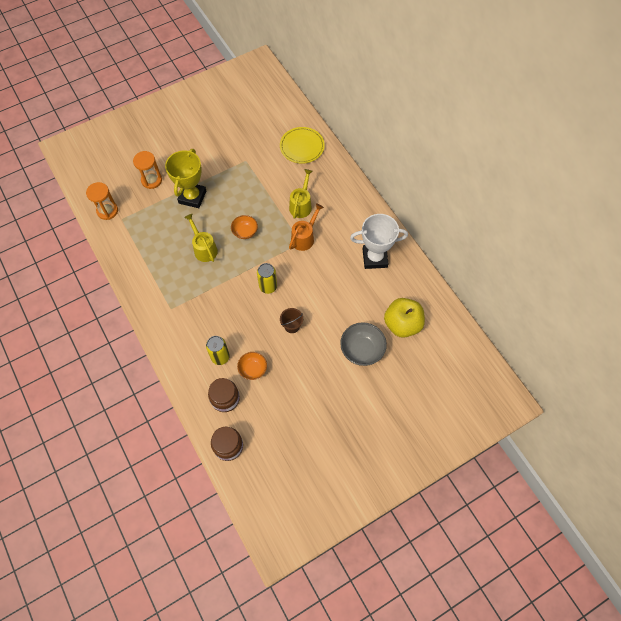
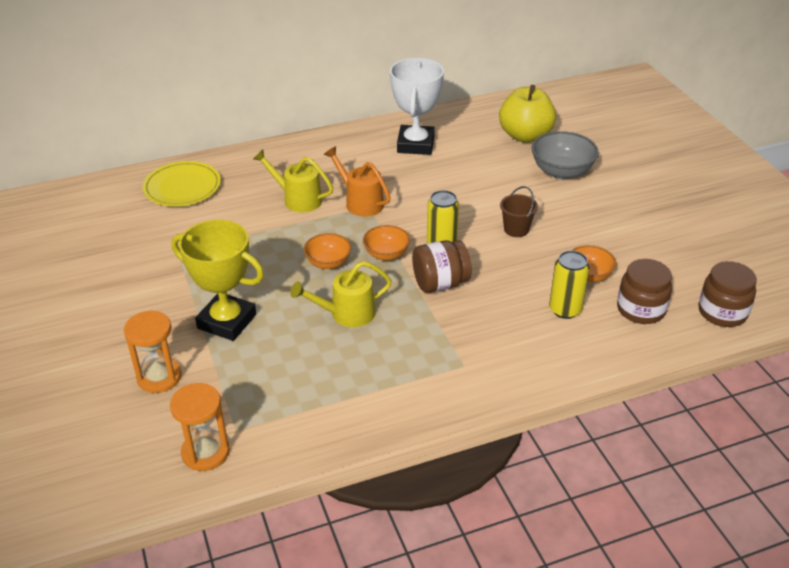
camera: 80 degrees left, 25 degrees down
none -> orange bowl [363,225,410,260]
none -> brown jar [412,240,472,293]

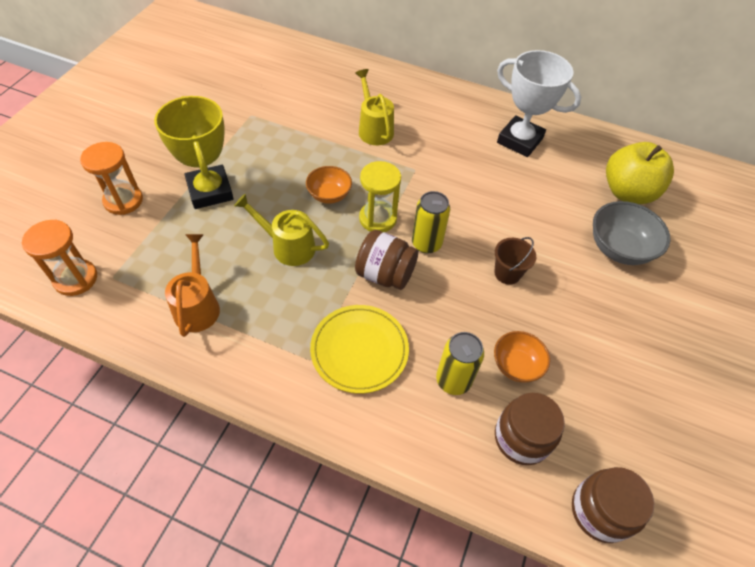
camera: 40 degrees right, 15 degrees up
yellow plate [142,161,221,207] -> yellow plate moved to [310,305,409,394]
orange watering can [324,146,391,217] -> orange watering can moved to [165,234,220,337]
orange bowl [363,225,410,260] -> yellow hourglass [359,161,401,232]
white trophy [390,58,444,155] -> white trophy turned 75 degrees clockwise [497,50,581,157]

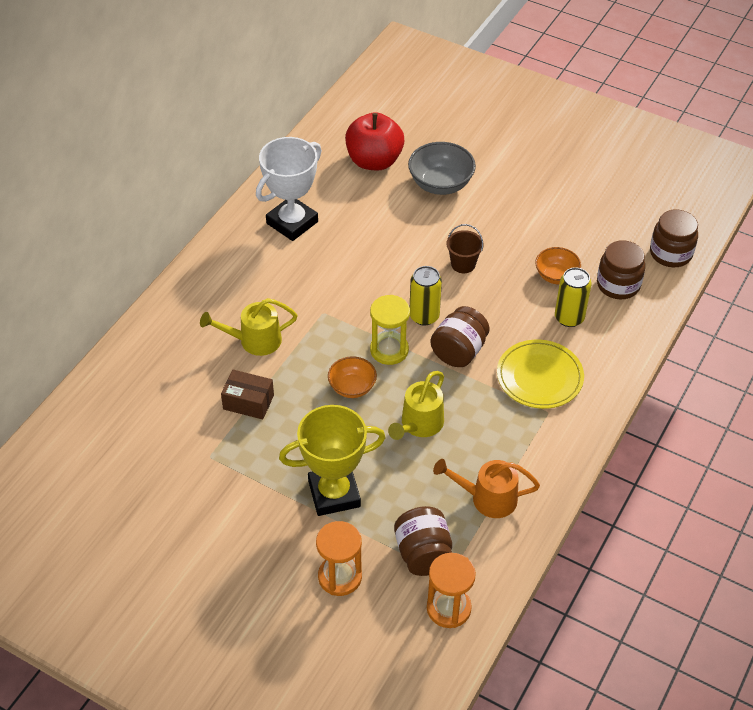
camera: 80 degrees left, 5 degrees down
yellow apple [606,142,674,204] -> red apple [345,112,404,170]
none -> brown box [221,370,274,419]
none -> brown jar [394,506,452,576]

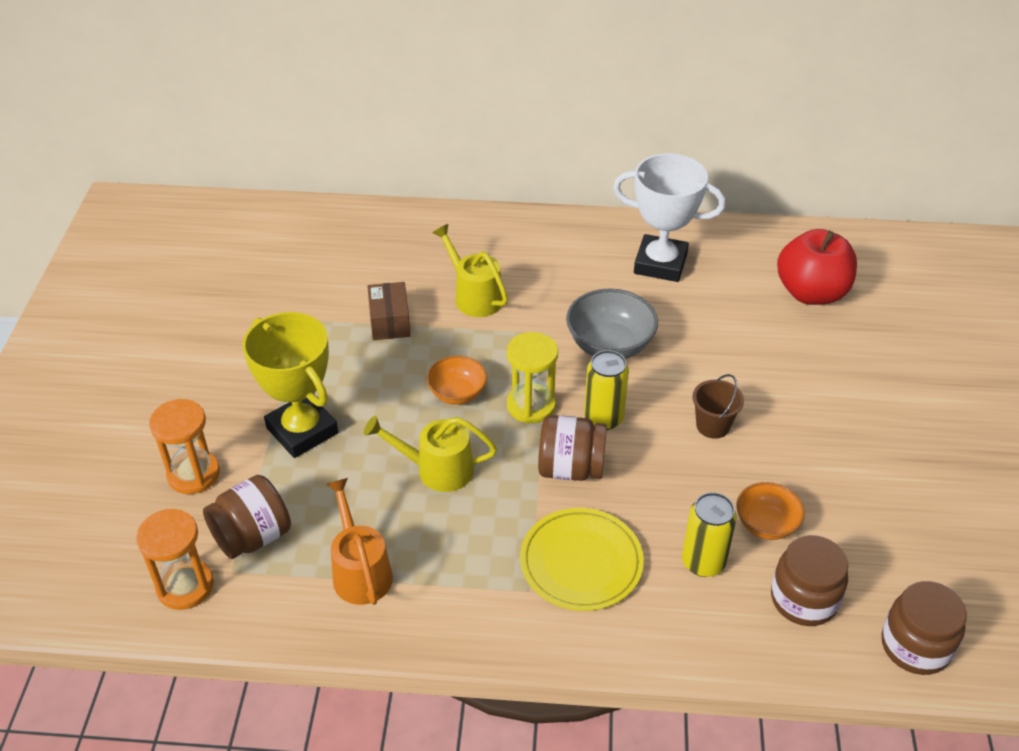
camera: 65 degrees right, 5 degrees down
grey bowl [408,142,476,195] -> grey bowl moved to [566,289,658,359]

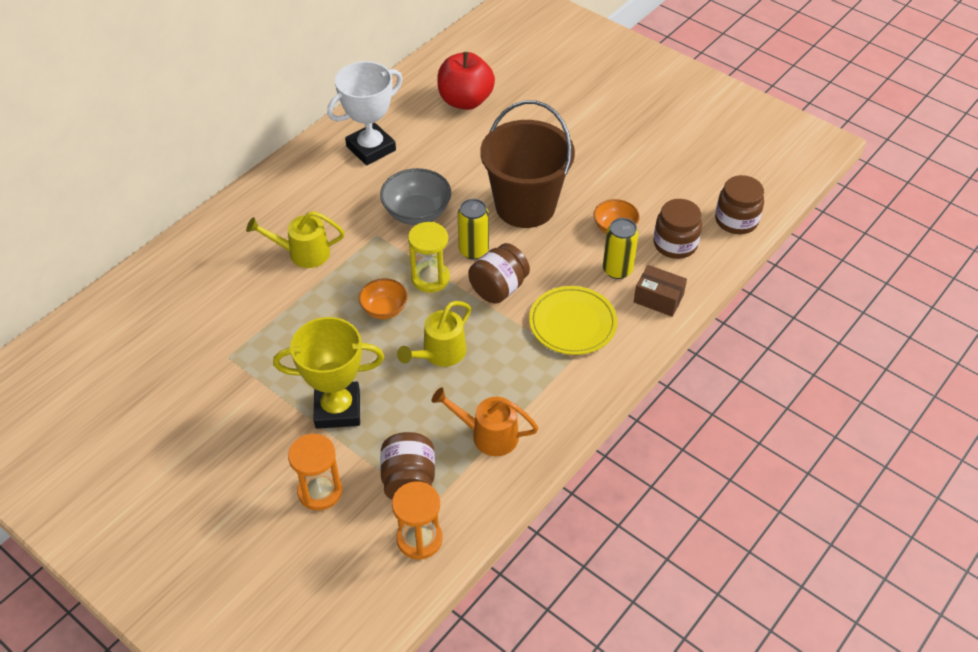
camera: 55 degrees left, 5 degrees up
brown box [367,282,411,340] -> brown box moved to [634,265,687,317]
brown bucket [692,374,744,439] -> brown bucket [480,100,575,228], size x2.48

